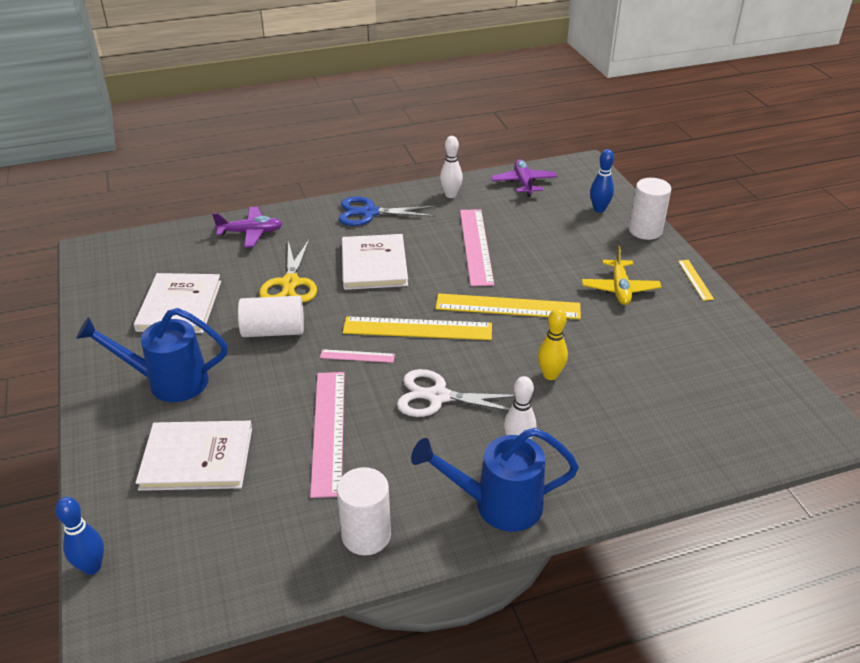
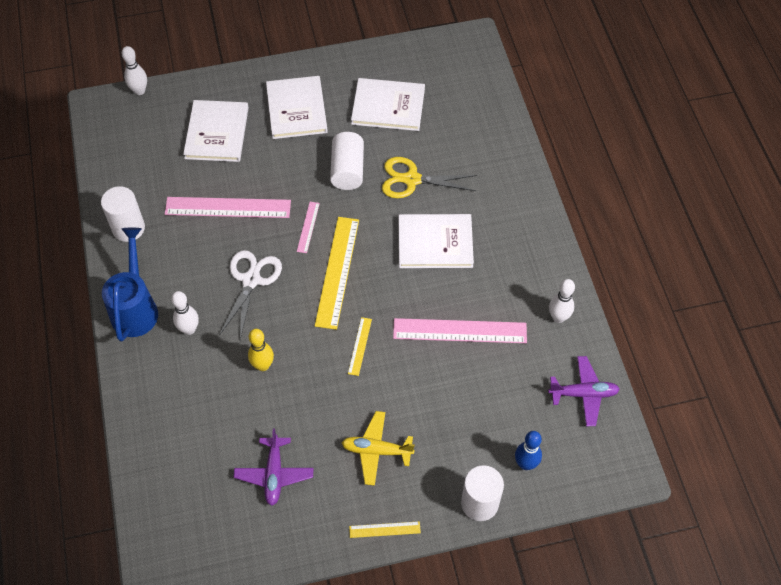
camera: 95 degrees right, 20 degrees up
blue bowling pin [55,497,104,575] -> white bowling pin [122,46,147,95]
blue watering can [76,308,228,402] -> white book [266,76,328,139]
purple plane [212,207,282,248] -> purple plane moved to [234,428,313,506]
blue scissors [339,196,435,226] -> none
yellow ruler [436,293,581,319] -> yellow ruler [348,317,372,376], size x0.48

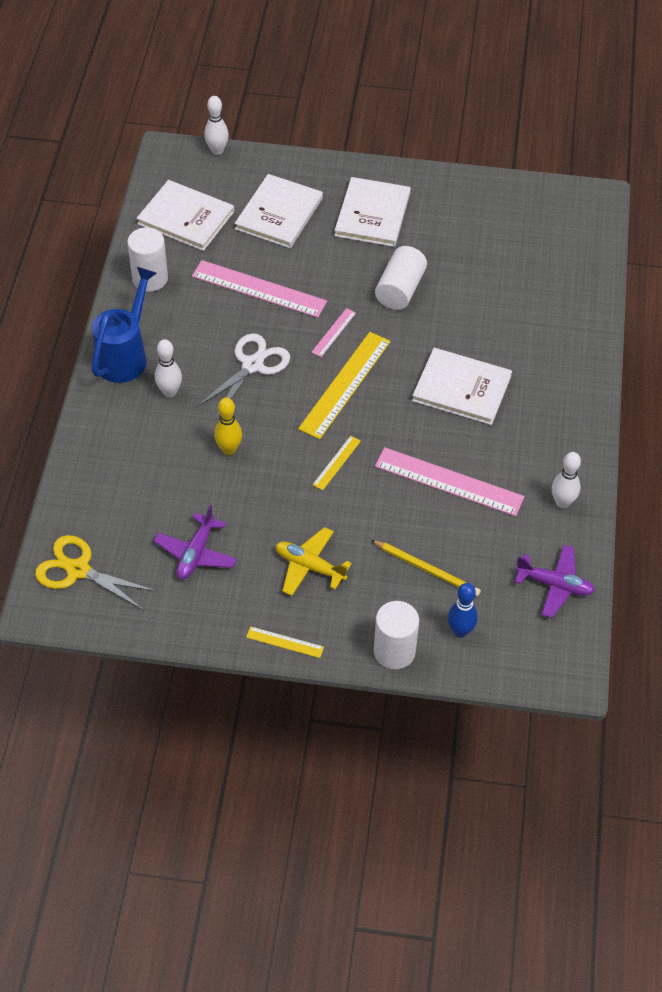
camera: 20 degrees right, 5 degrees down
white book [351,78,425,131] -> white book moved to [137,180,234,251]
yellow scissors [382,157,477,198] -> yellow scissors moved to [35,535,156,610]
none -> yellow pencil [371,540,481,596]

